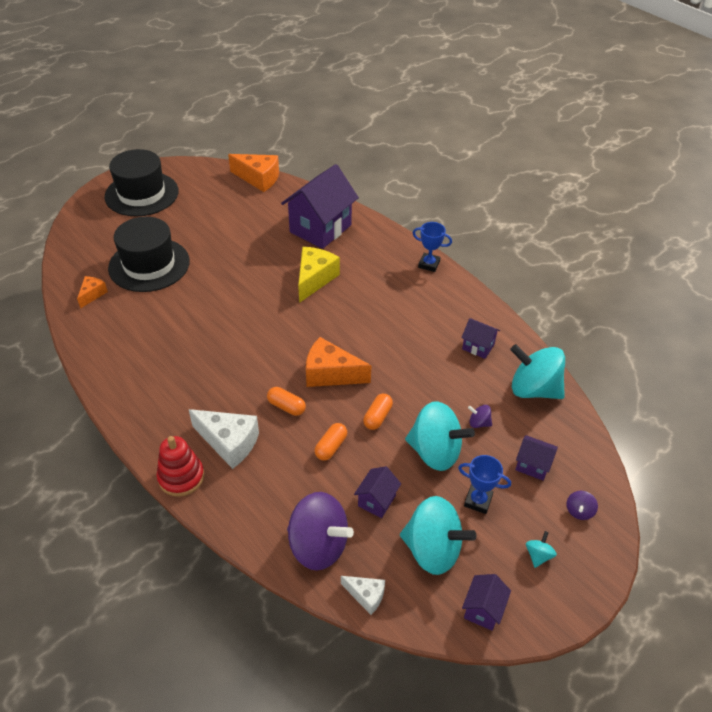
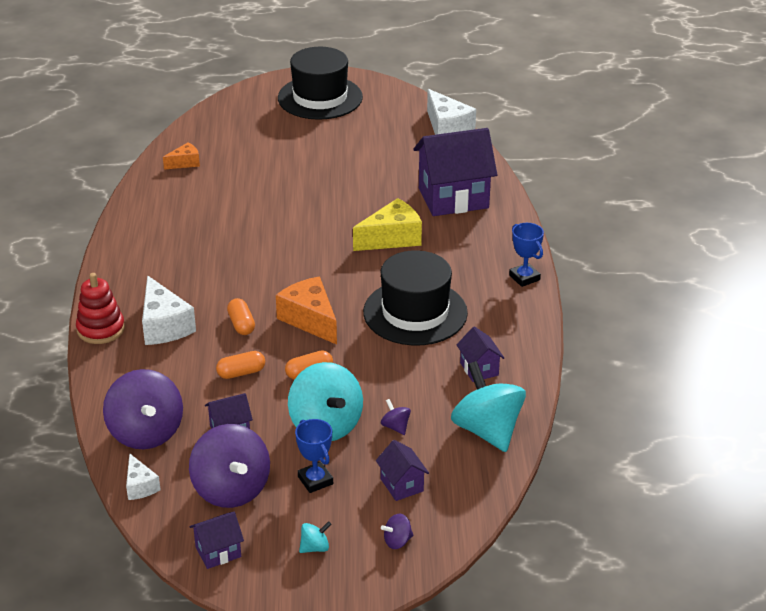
camera: 40 degrees right, 10 degrees down
black hat [108,217,190,292] -> black hat moved to [363,250,468,345]
orange cheese [228,154,279,192] -> white cheese [427,89,476,135]
turquoise spinning top [400,496,476,575] -> purple spinning top [189,424,270,508]

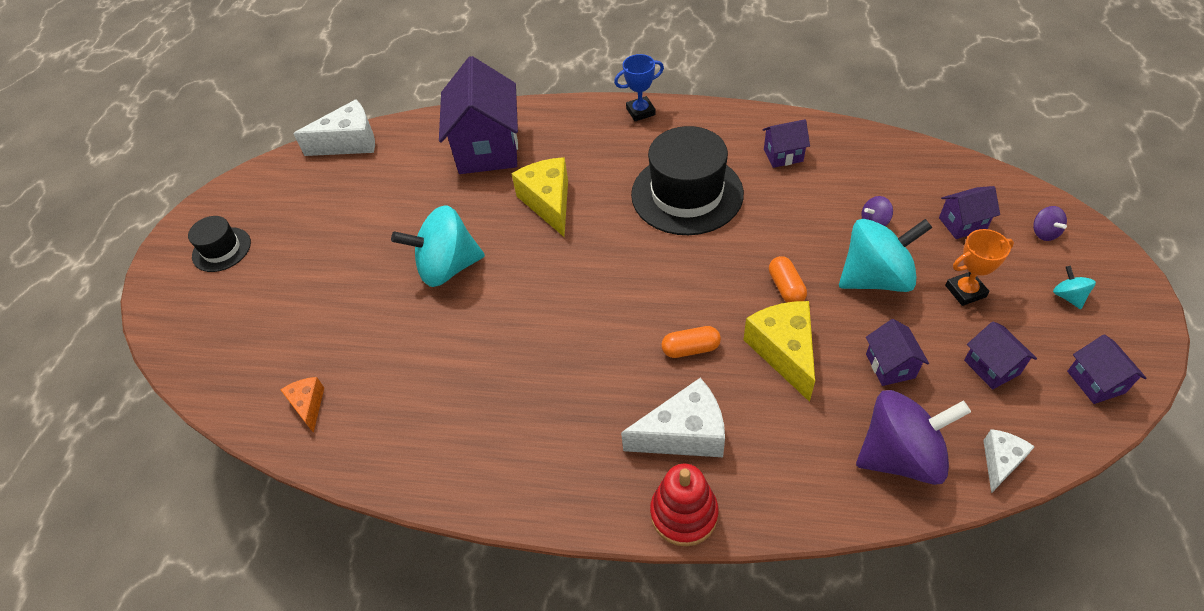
camera: 75 degrees left, 15 degrees up
white cheese [126,453,161,500] -> white cheese turned 45 degrees counterclockwise [983,429,1035,493]
purple spinning top [189,424,270,508] -> purple house [964,321,1037,390]
orange capsule [216,351,265,379] -> yellow cheese [744,301,815,402]
orange cheese [276,277,337,345] -> none
black hat [278,47,363,120] -> black hat [188,216,251,272], size x0.52
blue trophy [295,419,333,493] -> orange trophy [945,229,1014,306]
turquoise spinning top [451,361,526,452] -> turquoise spinning top moved to [391,205,485,287]

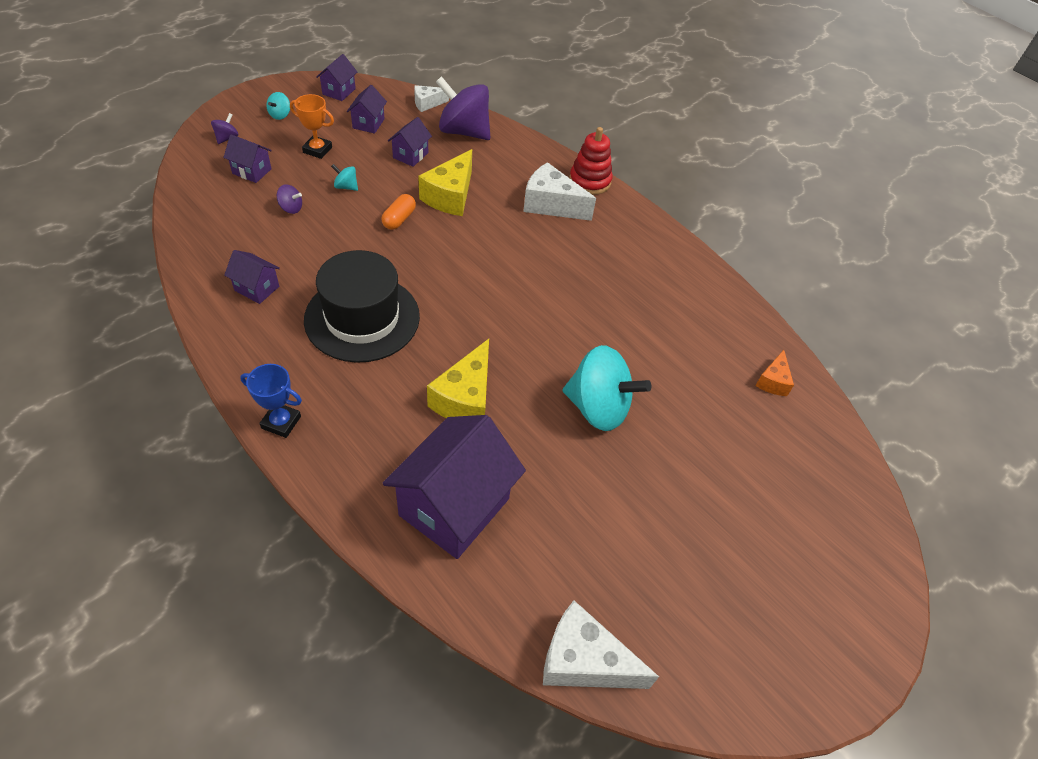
camera: 150 degrees left, 0 degrees up
black hat [188,216,251,272] -> none
orange capsule [662,326,721,358] -> none
turquoise spinning top [839,219,933,292] -> turquoise spinning top [331,164,358,191], size x0.42

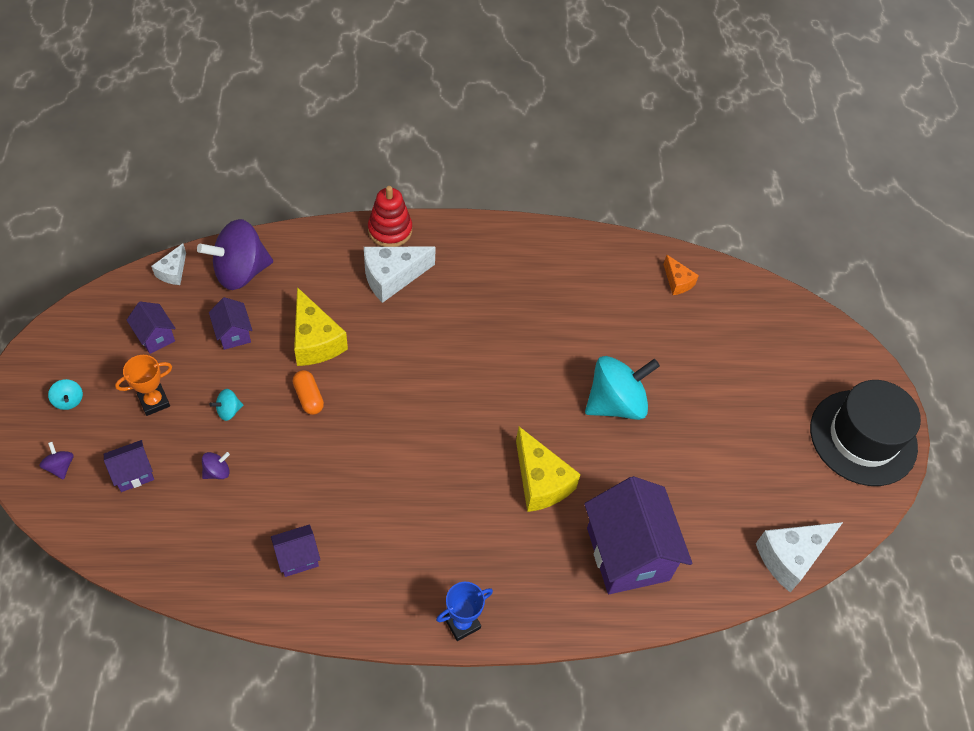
camera: 50 degrees left, 5 degrees up
black hat [304,250,420,363] -> black hat moved to [810,380,921,486]
purple house [316,54,357,101] -> none

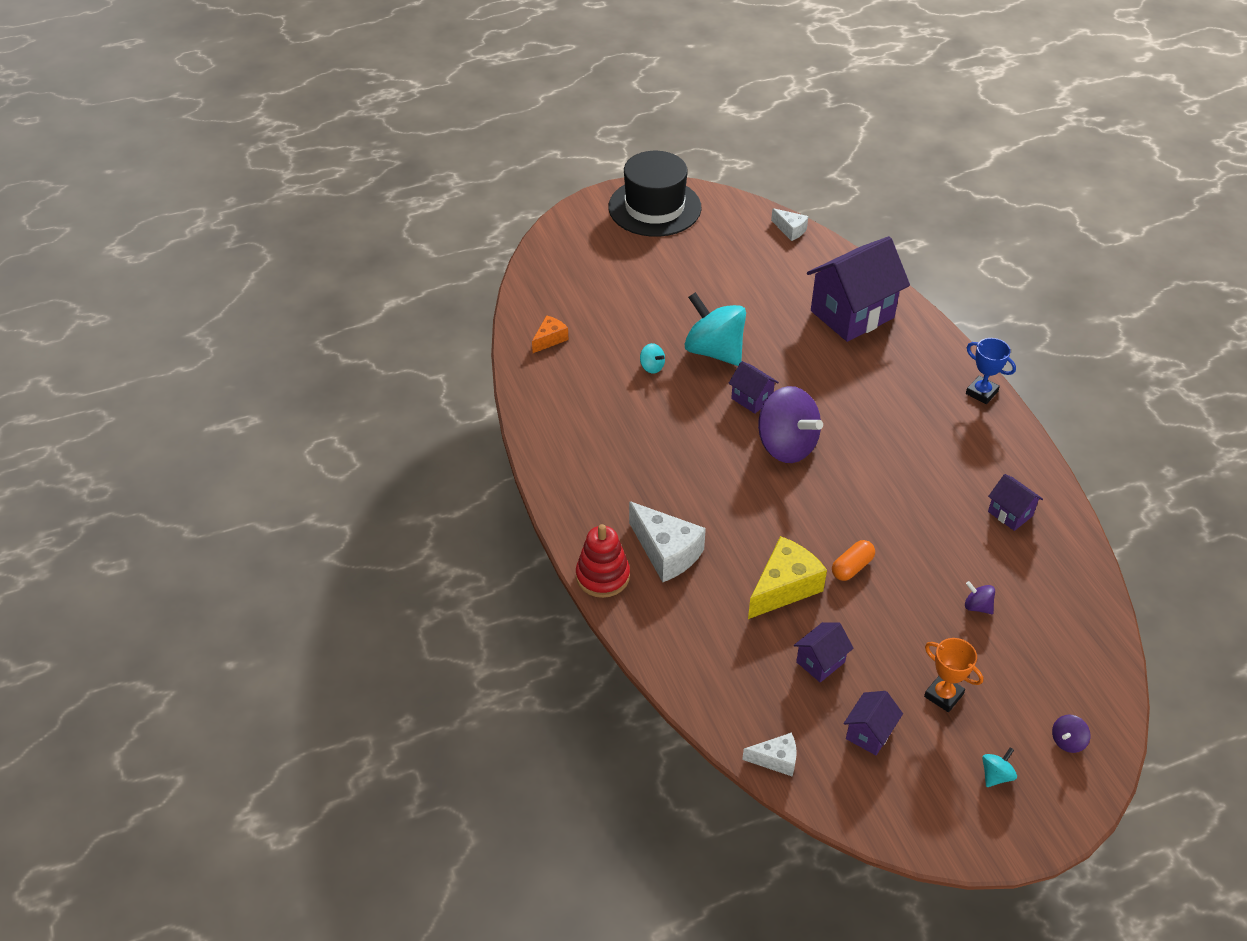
camera: 105 degrees left, 10 degrees down
purple house [104,440,154,492] -> purple house moved to [729,361,779,414]
purple spinning top [197,219,273,290] -> purple spinning top moved to [758,386,823,463]
turquoise spinning top [209,389,243,421] -> turquoise spinning top moved to [640,343,665,374]
yellow cheese [516,427,581,512] -> none
white cheese [756,522,843,592] -> white cheese [771,208,808,241], size x0.56

